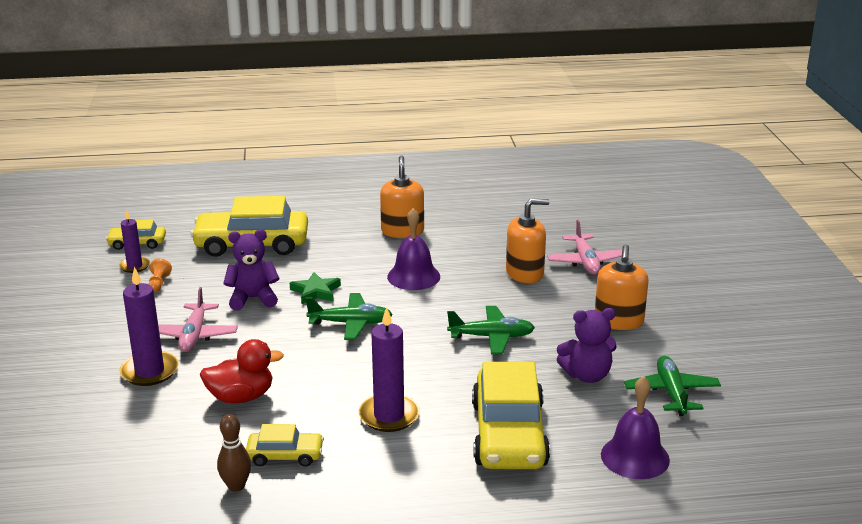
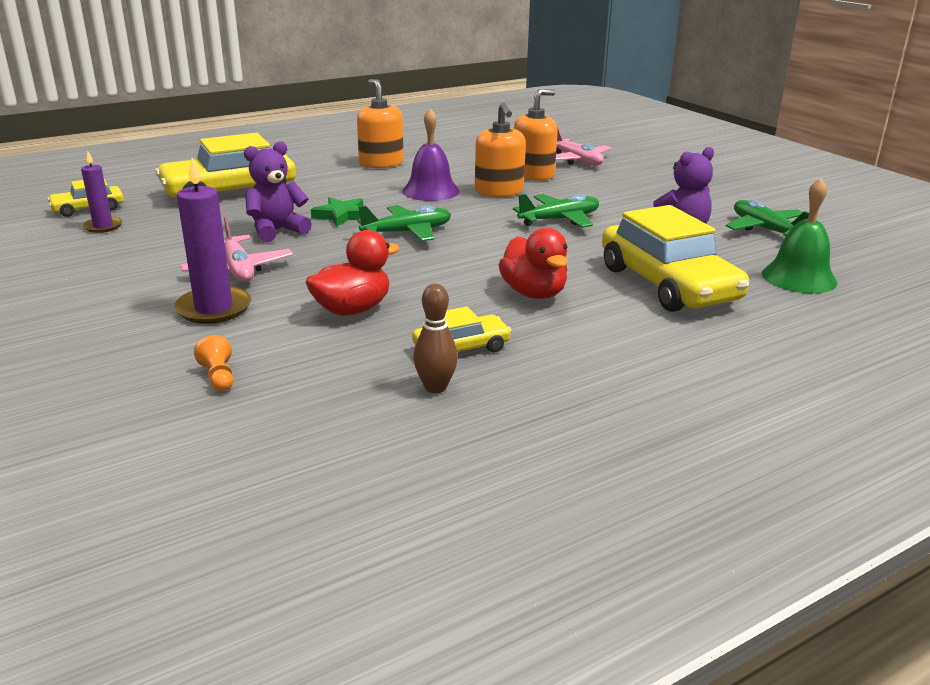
camera: 25 degrees left, 0 degrees up
orange pawn [149,258,172,292] -> orange pawn moved to [194,335,233,391]
purple candle [358,307,420,432] -> red duck [499,228,568,299]
orange soap dispenser [595,244,649,330] -> orange soap dispenser moved to [475,103,526,197]
purple bell [601,376,670,479] -> green bell [762,178,837,293]

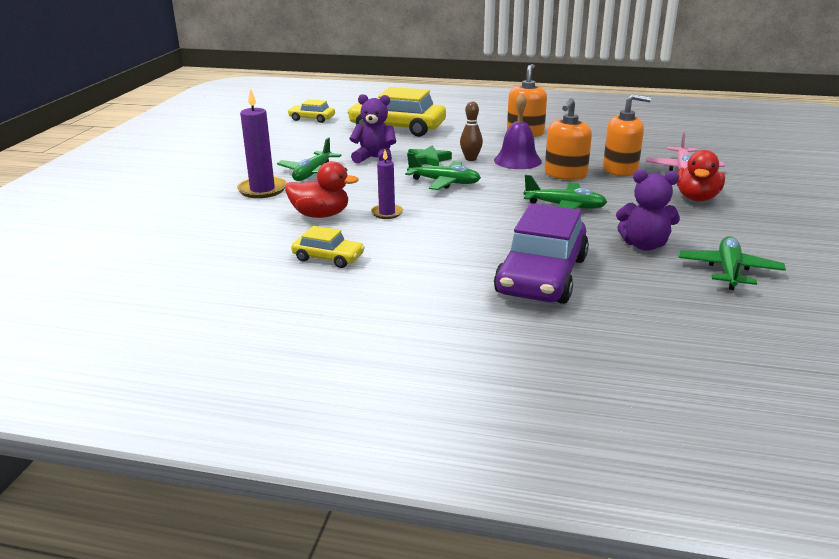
camera: 45 degrees right, 0 degrees up
purple candle [81,152,122,233] -> purple candle moved to [371,150,403,219]
pink plane [180,216,293,282] -> green plane [277,137,348,181]
orange pawn [194,335,233,391] -> none
brown bowling pin [413,284,458,393] -> brown bowling pin moved to [460,101,483,161]
red duck [499,228,568,299] -> red duck moved to [677,150,725,202]
yellow car [602,205,749,312] -> purple car [494,203,589,304]
green bell [762,178,837,293] -> none

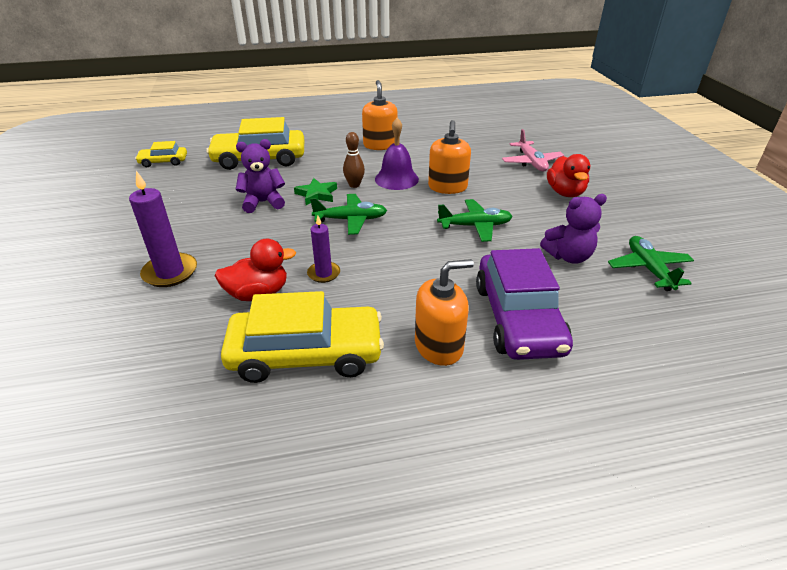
camera: 25 degrees left, 10 degrees up
green plane [277,137,348,181] -> none
yellow car [291,226,365,268] -> yellow car [221,291,384,383], size x2.00
orange soap dispenser [603,94,651,176] -> orange soap dispenser moved to [415,259,474,366]

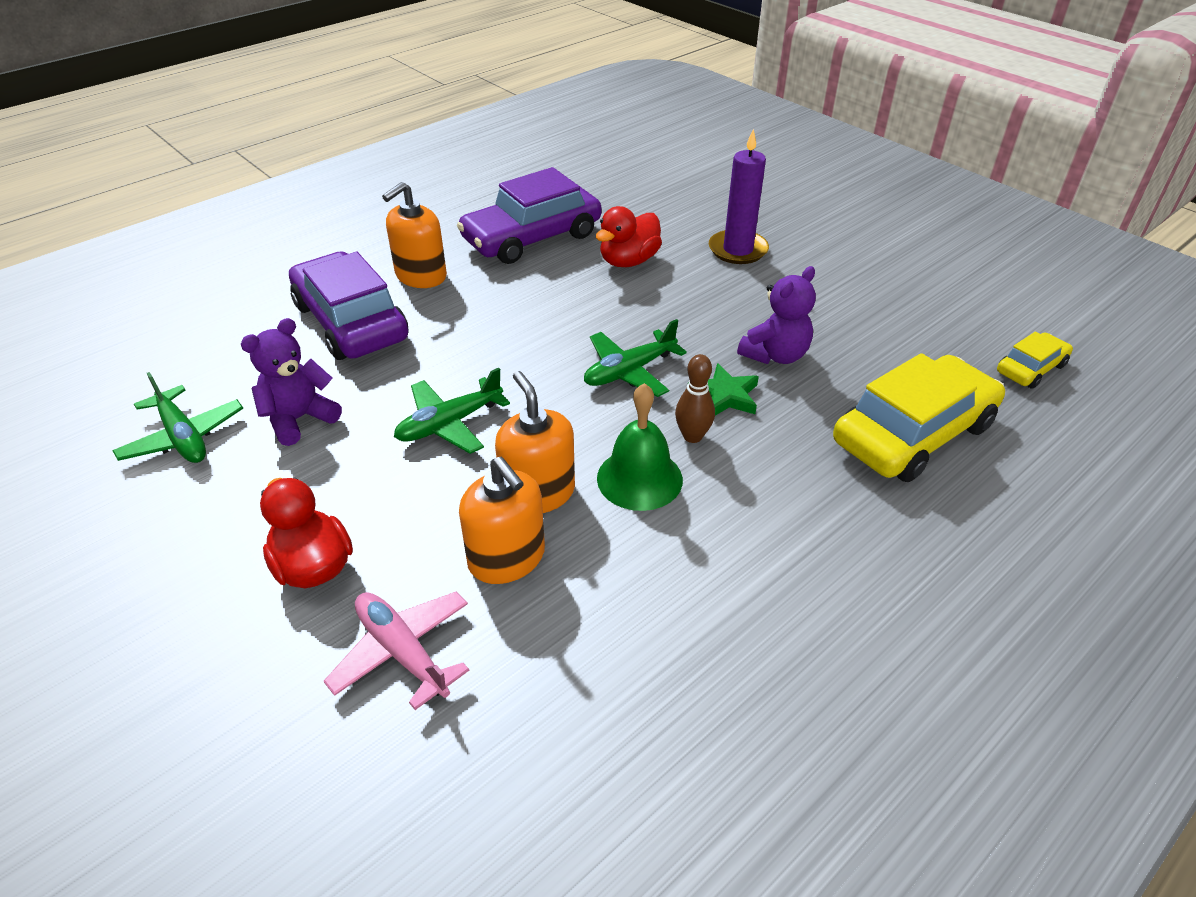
camera: 150 degrees right, 5 degrees up
yellow car [221,291,384,383] -> purple car [457,167,601,264]
purple candle [307,216,340,283] -> none
orange soap dispenser [362,80,398,150] -> orange soap dispenser moved to [459,457,545,584]
purple bell [375,118,419,190] -> green bell [597,383,683,511]

